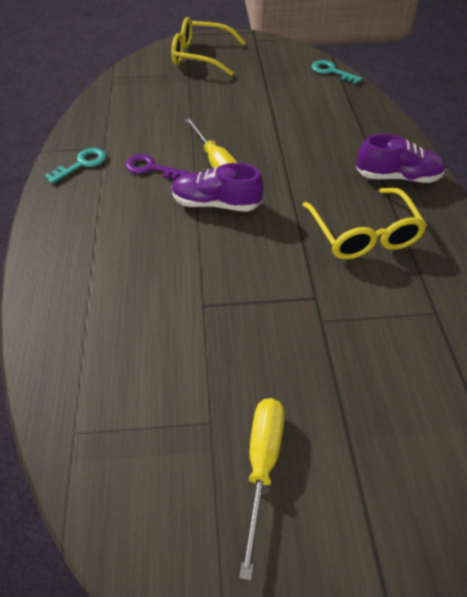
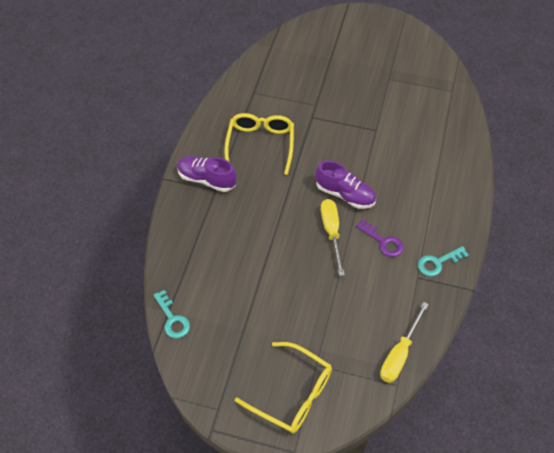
camera: 160 degrees left, 5 degrees up
yellow screwdriver [239,398,285,580] -> yellow screwdriver moved to [380,302,429,383]

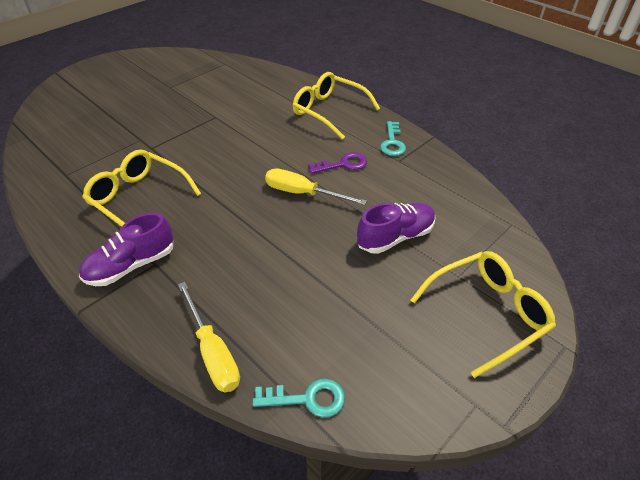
camera: 60 degrees left, 10 degrees down
purple shoe [315,161,376,209] -> purple shoe moved to [357,203,436,254]
yellow screwdriver [380,302,429,383] -> yellow screwdriver moved to [178,282,240,393]
none -> yellow glasses [293,72,380,139]

